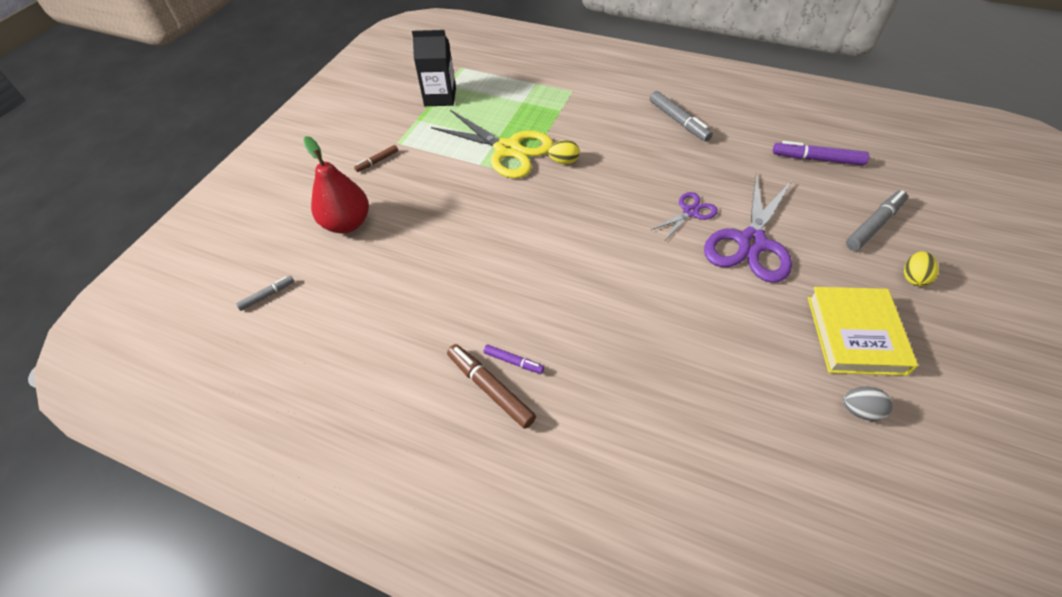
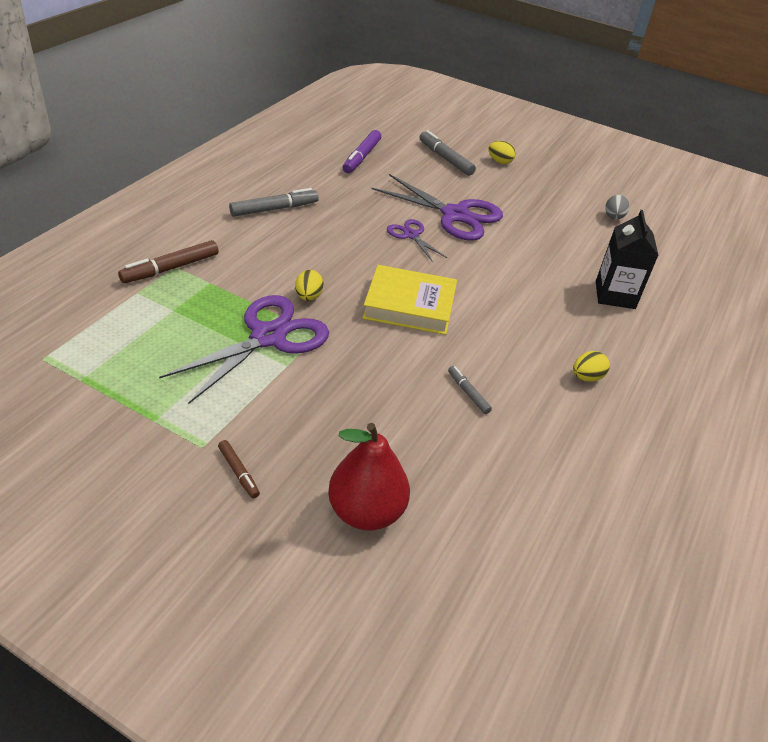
camera: 90 degrees left, 10 degrees down
grey marker [236,276,294,311] -> grey marker moved to [448,366,492,414]
black carton [412,30,456,106] -> black carton moved to [596,210,658,309]
yellow scissors [431,110,554,178] -> purple scissors [159,295,329,404]
brown marker [447,344,536,429] -> brown marker moved to [118,240,218,283]
purple marker [483,345,544,374] -> yellow egg [573,351,610,382]
yellow book [808,287,918,376] -> yellow book moved to [363,265,457,335]

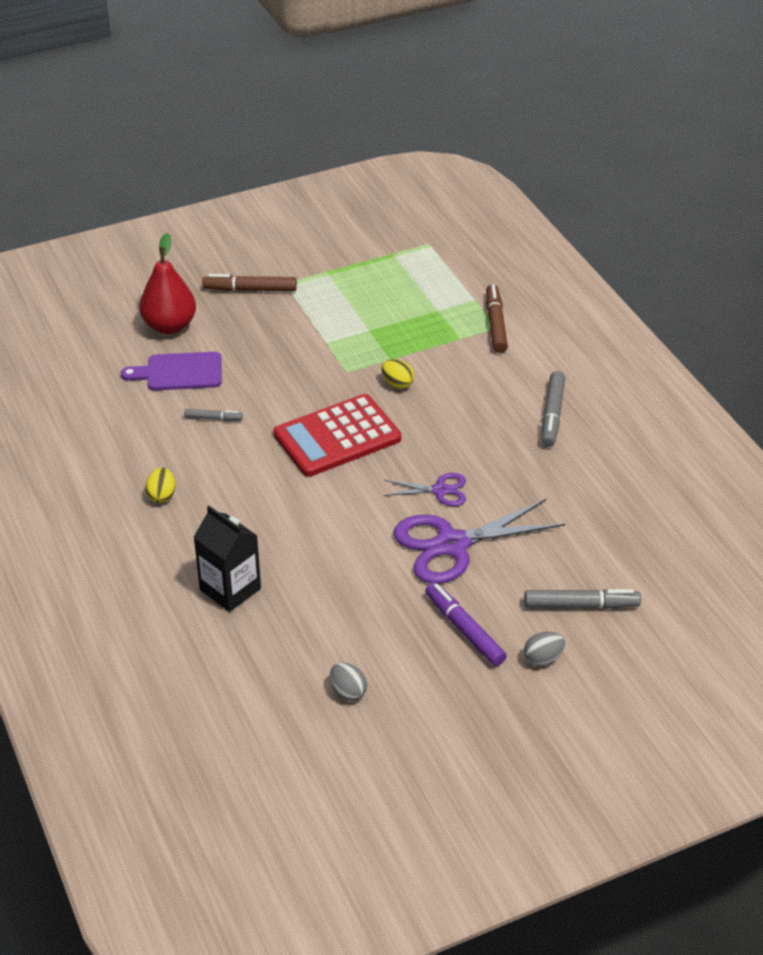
camera: 130 degrees right, 0 degrees up
purple scissors [159,295,329,404] -> none
brown marker [218,440,260,498] -> brown marker [202,274,297,291], size x1.76
purple marker [343,130,381,173] -> purple marker moved to [425,582,507,666]
yellow book [363,265,457,335] -> red calculator [273,394,401,477]
yellow egg [488,141,516,164] -> grey egg [524,632,565,666]
none -> purple cutting board [121,352,222,390]

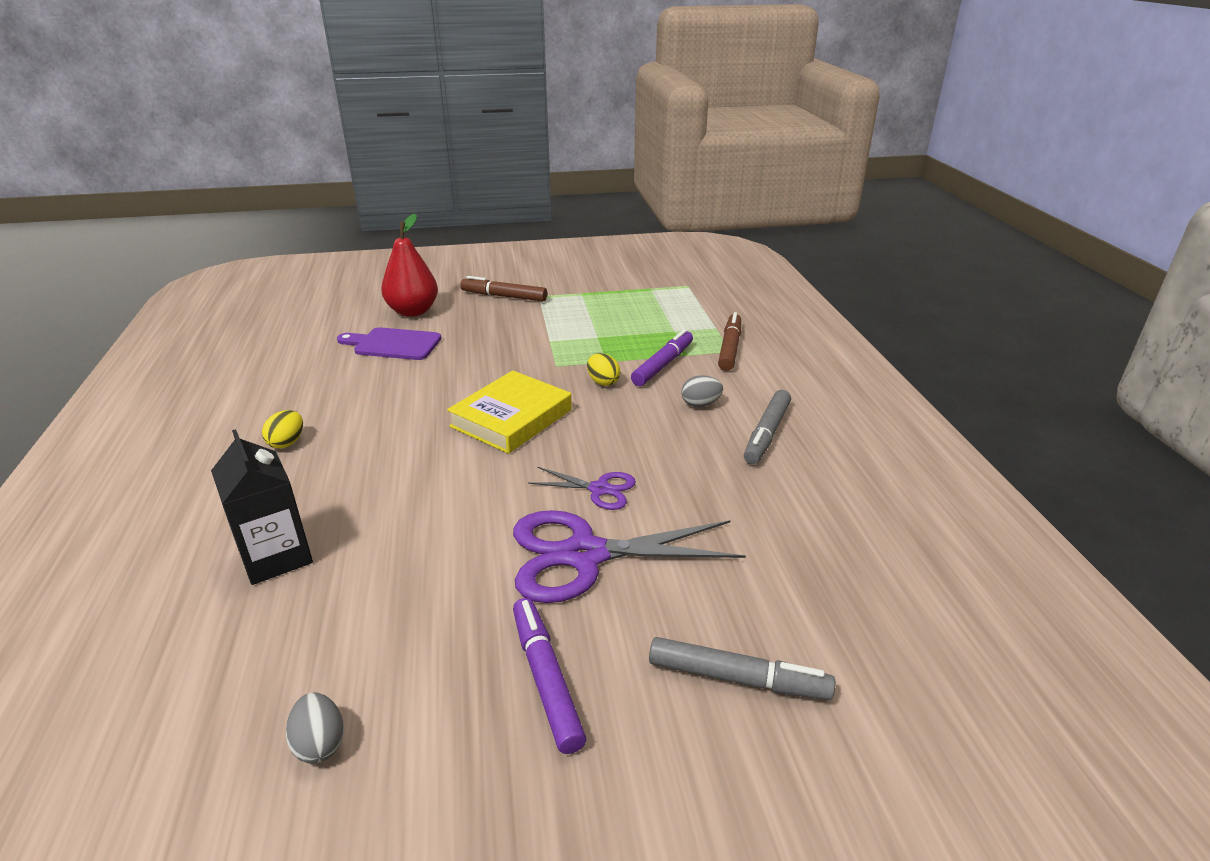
camera: 15 degrees right, 10 degrees down
grey marker [184,409,242,421] -> none
red calculator [273,394,401,477] -> yellow book [447,370,572,454]
grey egg [524,632,565,666] -> grey egg moved to [681,375,723,407]
none -> purple marker [631,329,693,386]

